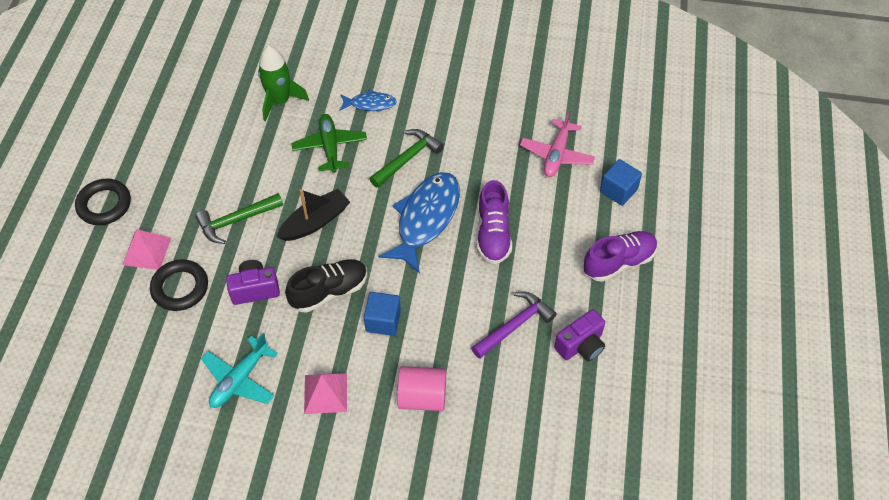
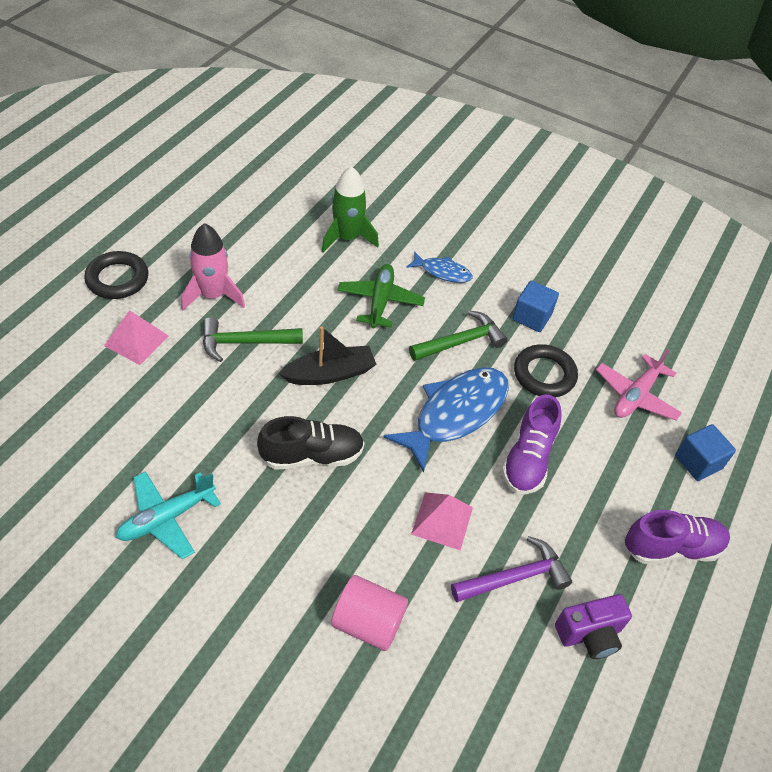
camera: 15 degrees right, 5 degrees down
black ring [150,259,208,311] -> black ring moved to [514,344,578,397]
purple camera [226,260,280,305] -> none
pink pyramid [304,373,347,414] -> pink pyramid moved to [411,492,473,550]
blue cube [364,292,401,336] -> blue cube moved to [512,280,559,332]
none -> pink rocket [181,223,245,311]

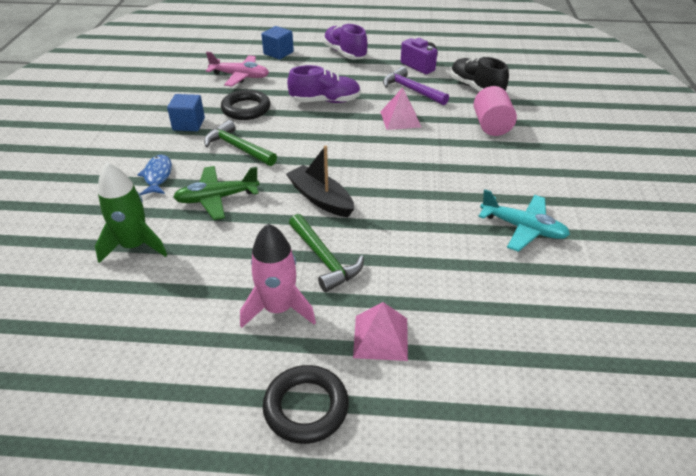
camera: 110 degrees left, 10 degrees down
black shoe [257,416,364,470] -> black shoe moved to [451,57,509,92]
blue fish [384,367,509,473] -> none

